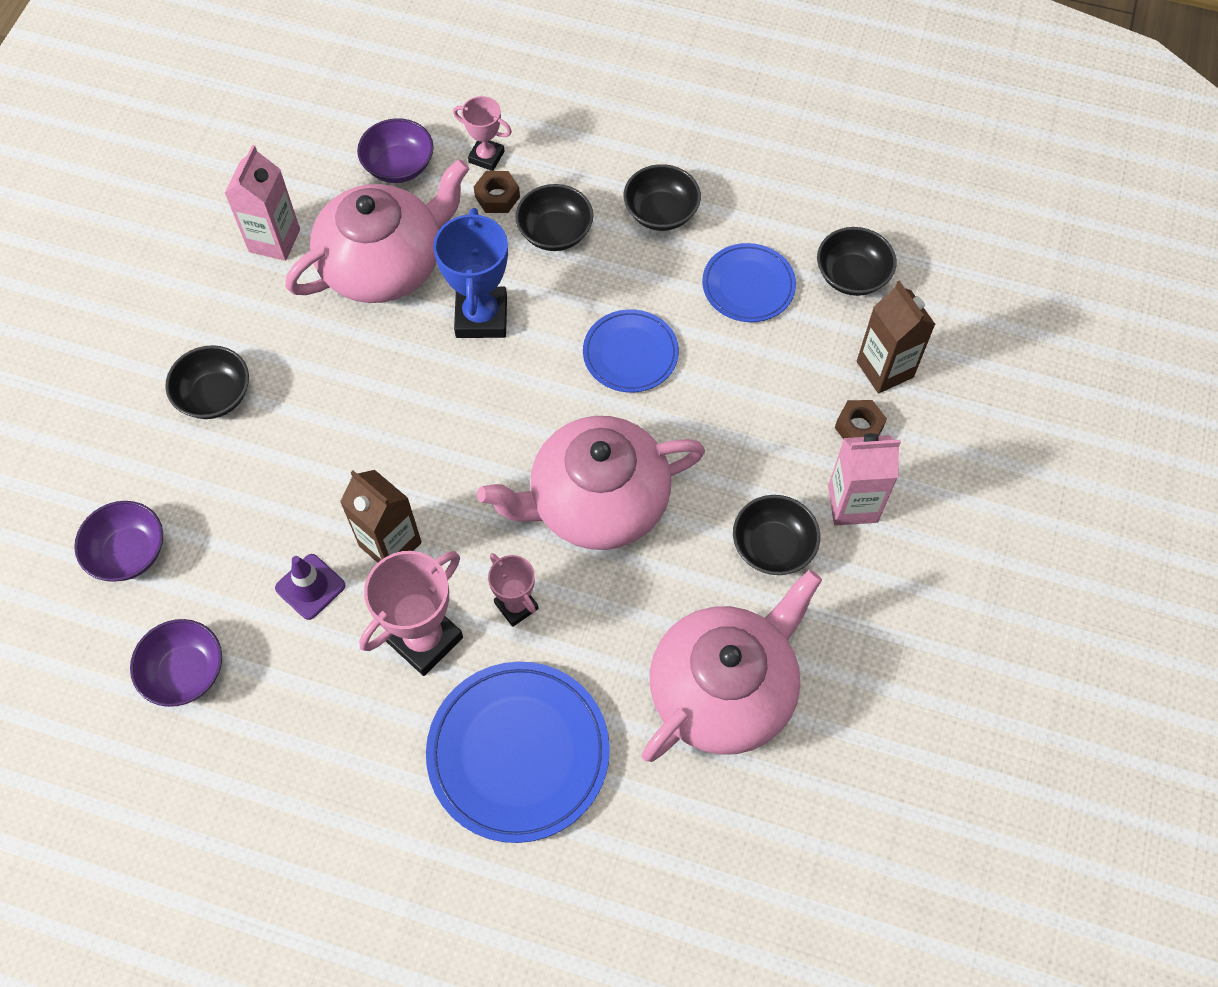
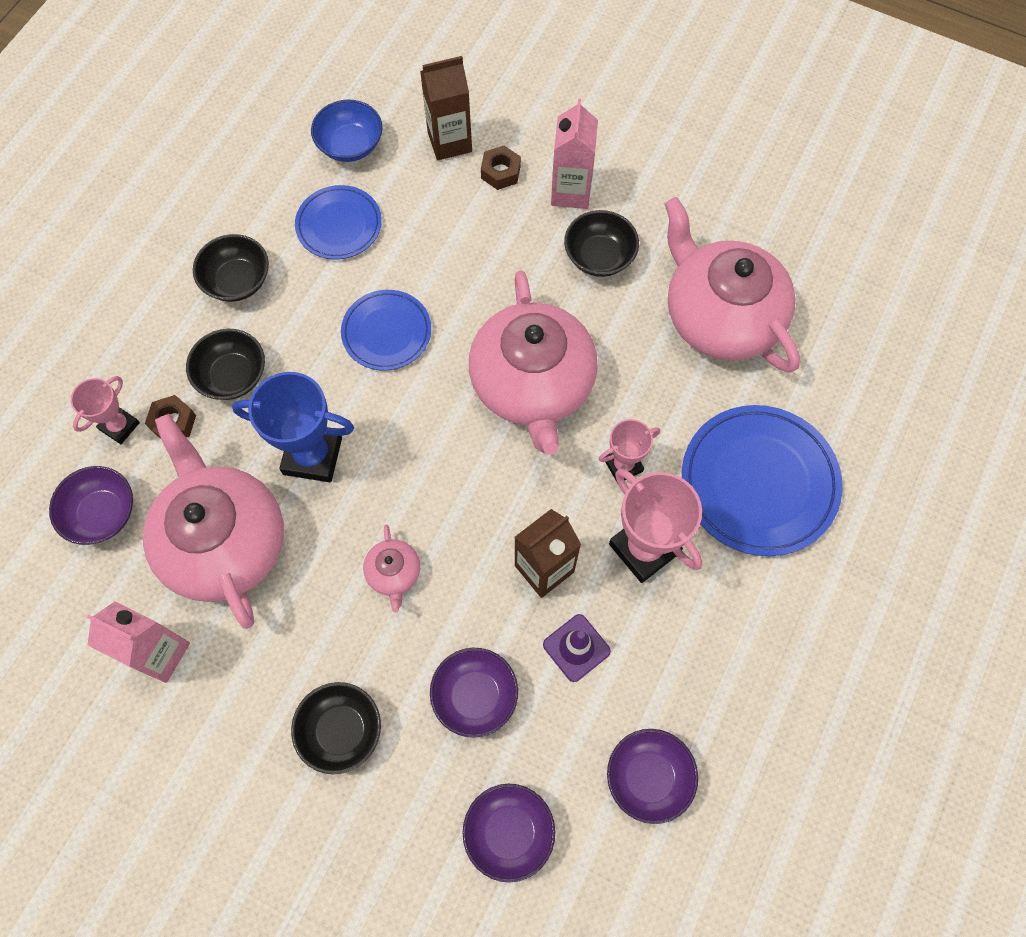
camera: 80 degrees left, 5 degrees up
black bowl [817,227,896,296] -> blue bowl [311,99,382,162]
none -> pink teapot [363,525,420,613]
none -> purple bowl [430,648,518,738]

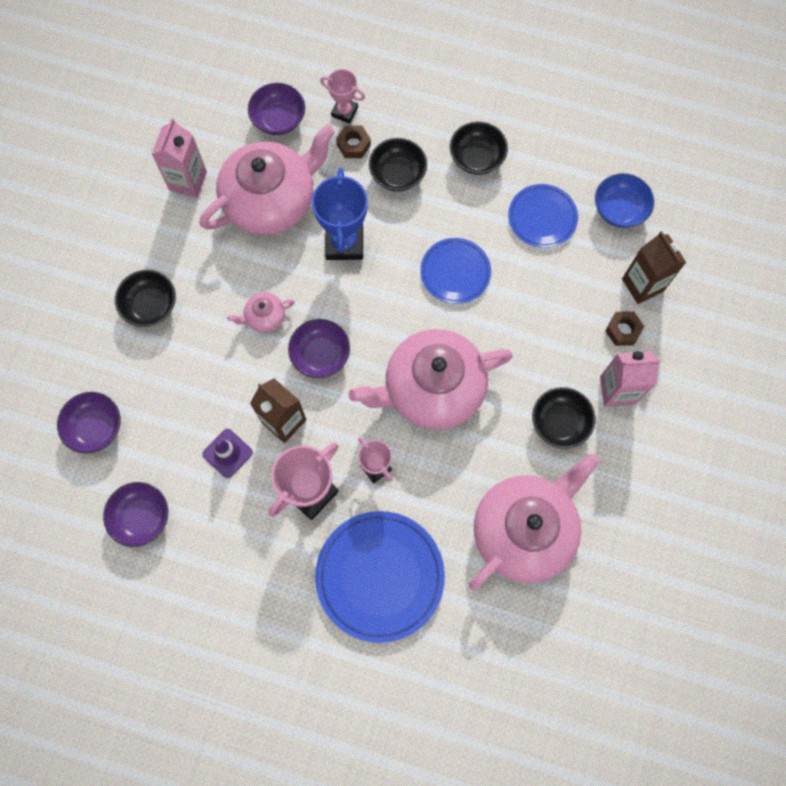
camera: 80 degrees right, 5 degrees up
purple bowl [430,648,518,738] -> purple bowl moved to [288,319,350,378]

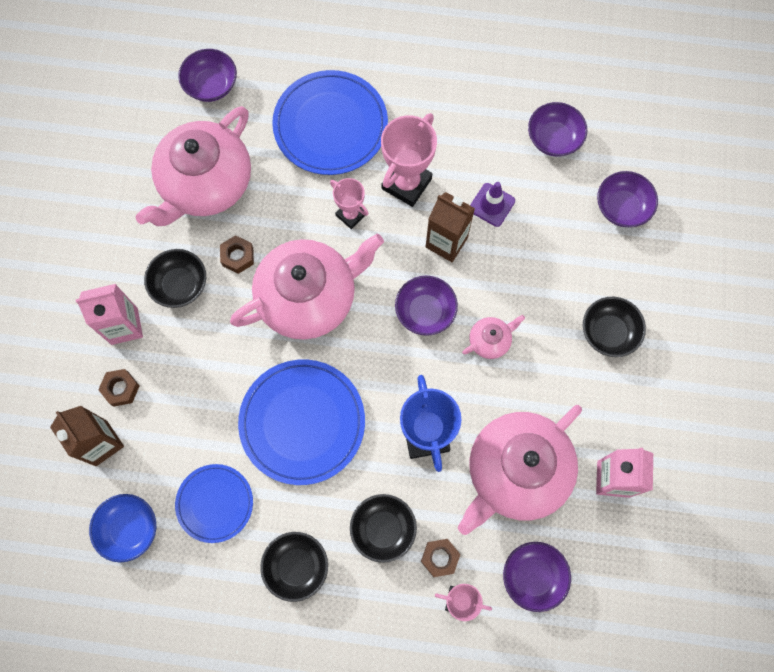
camera: 170 degrees right, 0 degrees up
blue plate [420,238,491,304] -> blue plate [238,359,365,485], size x1.66
none -> purple bowl [178,49,237,102]
none -> brown nut [220,235,254,274]

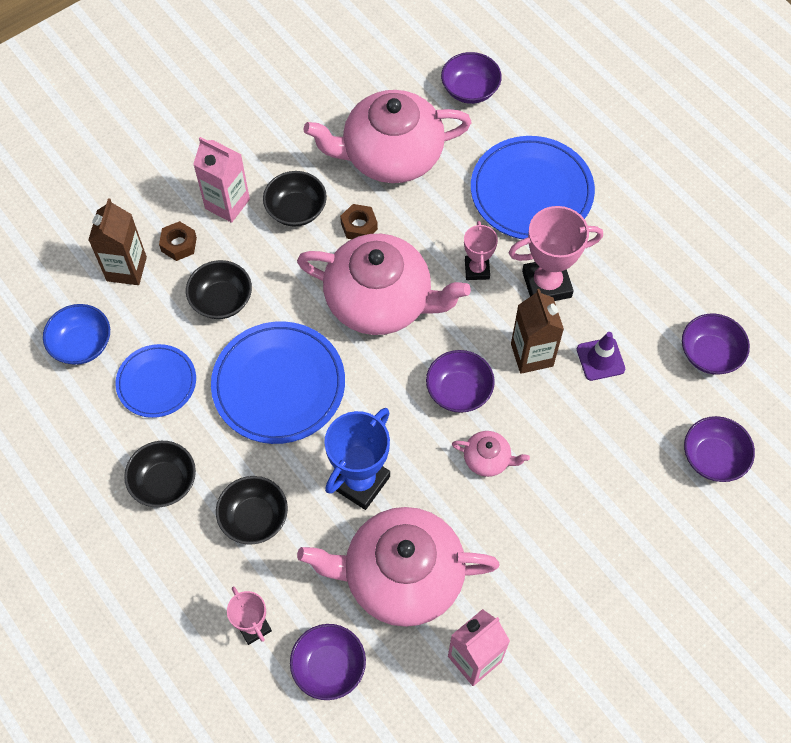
camera: 45 degrees right, 10 degrees down
brown nut [421,539,461,577] -> none
black bowl [583,297,646,357] -> black bowl moved to [186,260,252,319]

